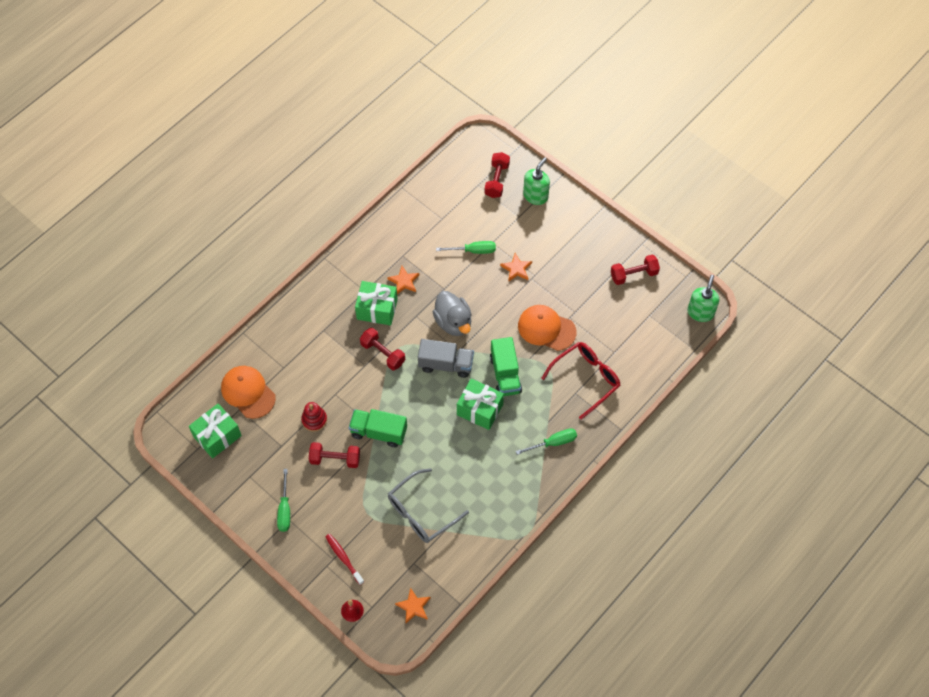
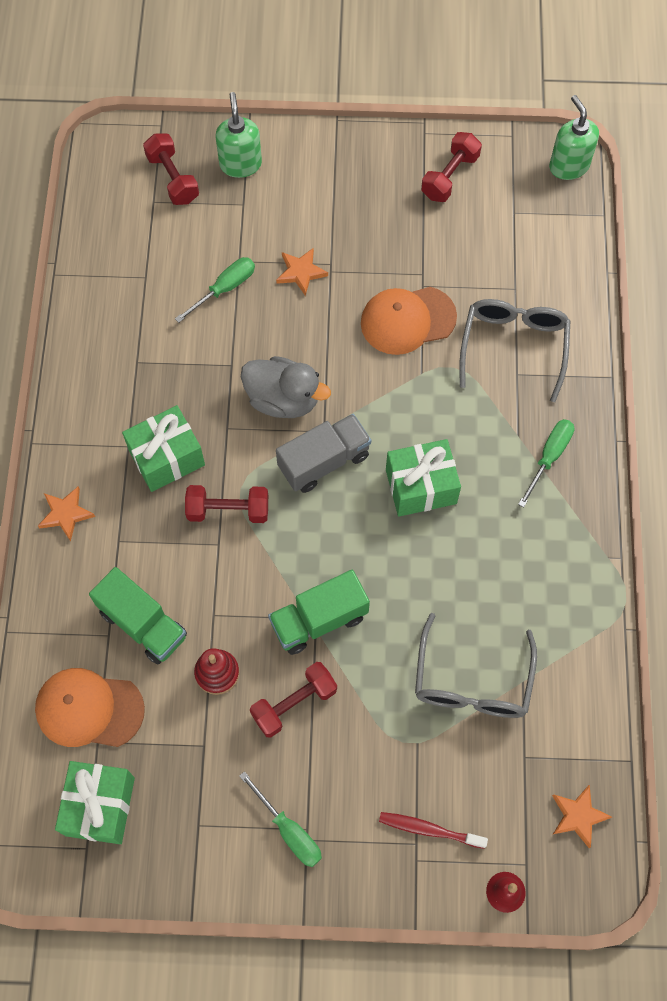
camera: 40 degrees left, 5 degrees up
orange star [387,266,419,294] -> orange star moved to [38,486,95,541]
green truck [490,337,522,396] -> green truck moved to [89,567,187,664]
red glasses [541,342,621,420] -> grey glasses [459,299,571,402]

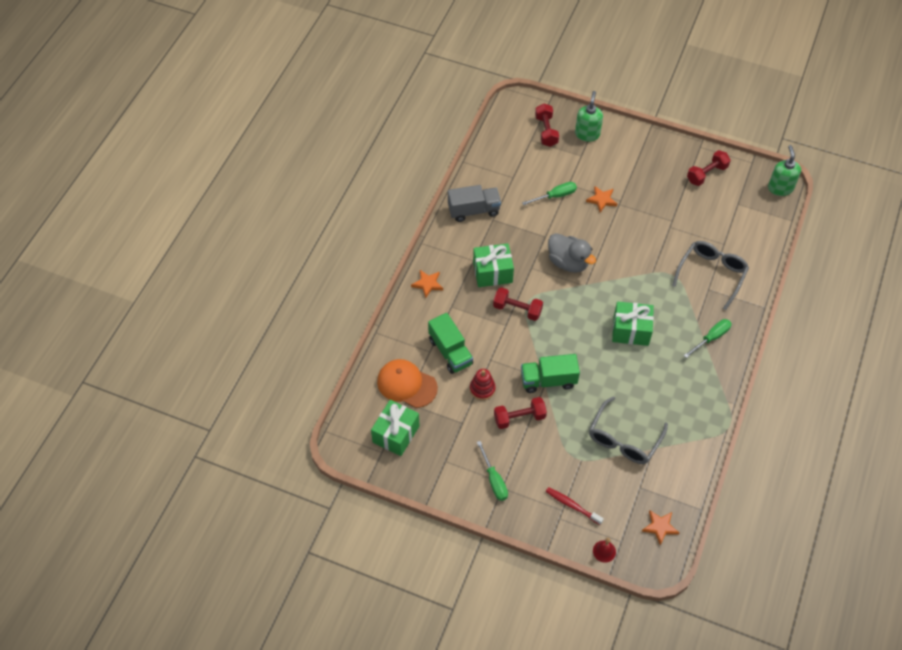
camera: 20 degrees right, 10 degrees down
grey truck [276,414,371,493] -> grey truck moved to [448,185,501,222]
orange cap [361,287,457,355] -> none

